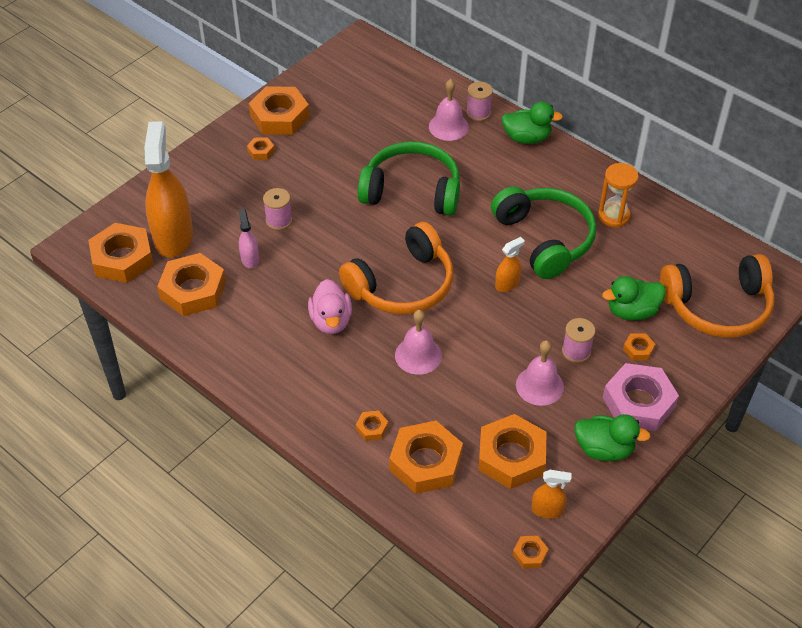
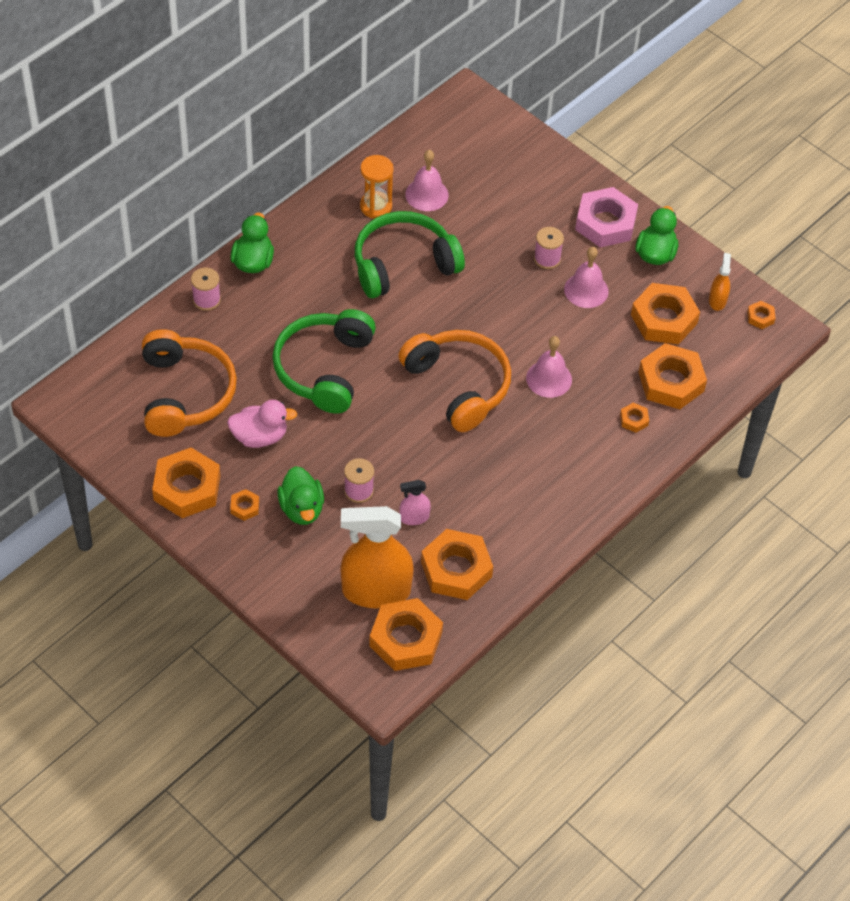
camera: 90 degrees left, 5 degrees up
pink duck [308,279,352,334] -> pink duck moved to [227,400,297,448]
pink bell [429,79,469,141] -> pink bell moved to [405,150,449,211]
orange spray bottle [495,237,525,292] -> none
green duck [602,276,666,320] -> green duck moved to [277,466,324,525]
orange nut [623,333,655,360] -> none
orange headphones [660,254,775,338] -> orange headphones moved to [142,329,237,437]

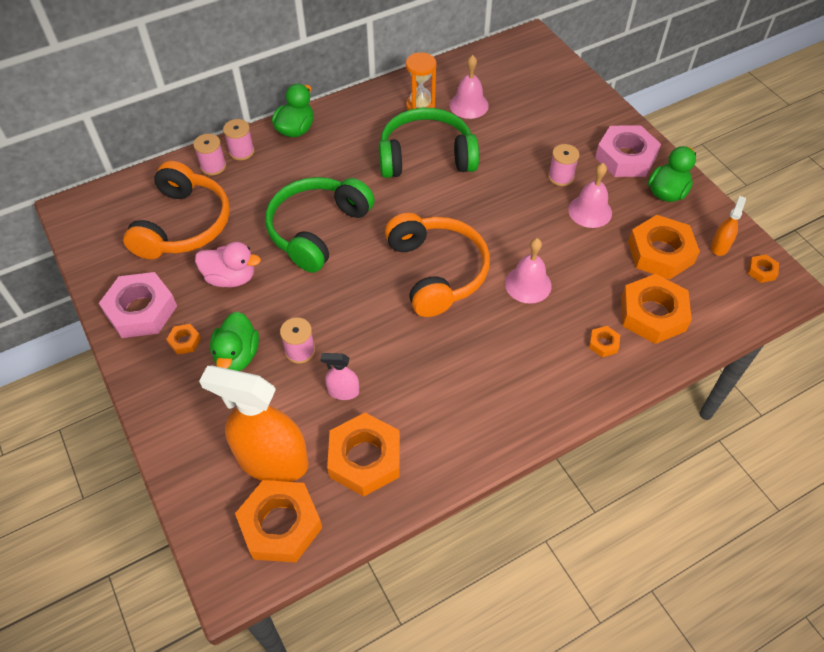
camera: 20 degrees right, 0 degrees up
orange nut [152,448,220,518] -> pink nut [99,272,177,338]
none -> pink spool [193,134,226,175]

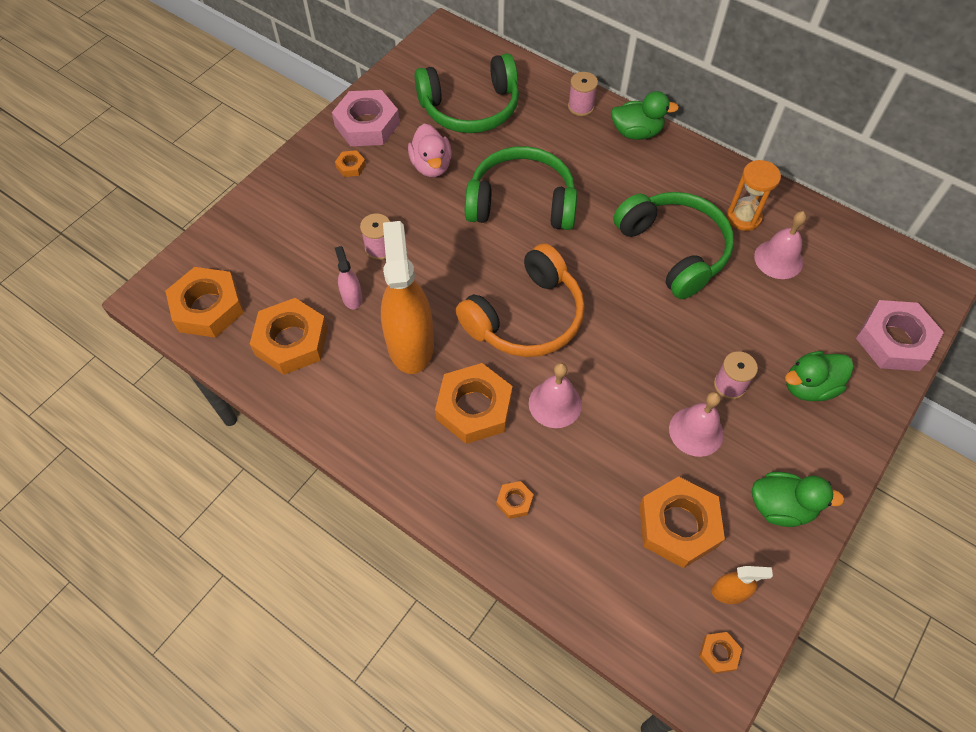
camera: 65 degrees right, 5 degrees up
orange headphones [123,161,230,259] -> green headphones [414,53,519,133]
pink spool [193,134,226,175] -> none
orange spray bottle [199,366,309,482] -> orange spray bottle moved to [381,221,434,374]
green duck [210,312,259,371] -> green duck moved to [785,351,854,401]
pink nut [595,125,661,177] -> pink nut moved to [856,300,944,371]
orange nut [621,274,692,344] -> orange nut moved to [435,363,512,444]

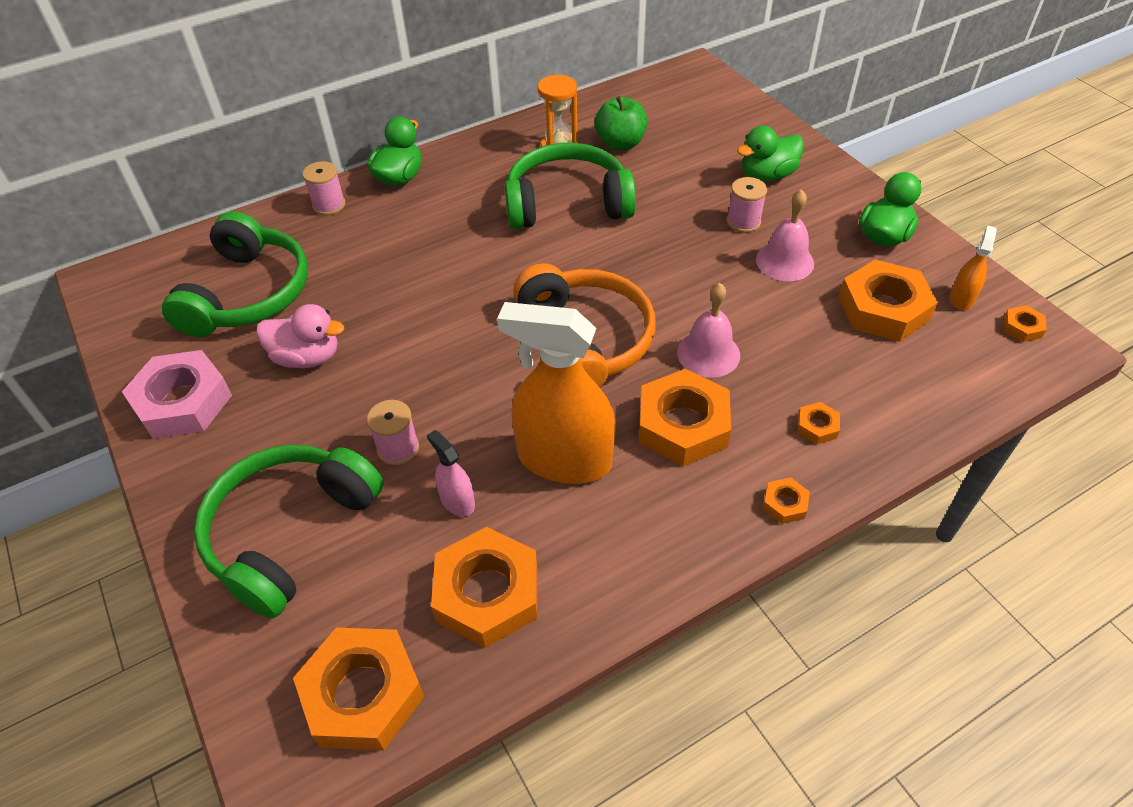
camera: 65 degrees left, 10 degrees down
orange nut [335,150,366,177] -> orange nut moved to [763,477,810,524]
pink spray bottle [335,246,363,310] -> pink spray bottle turned 45 degrees clockwise [427,430,475,517]
green headphones [465,146,577,230] -> green headphones moved to [194,445,384,618]
pink bell [754,211,807,279] -> green apple [595,96,648,150]
green duck [785,351,854,401] -> green duck turned 60 degrees clockwise [737,126,804,182]
pink nut [856,300,944,371] -> none

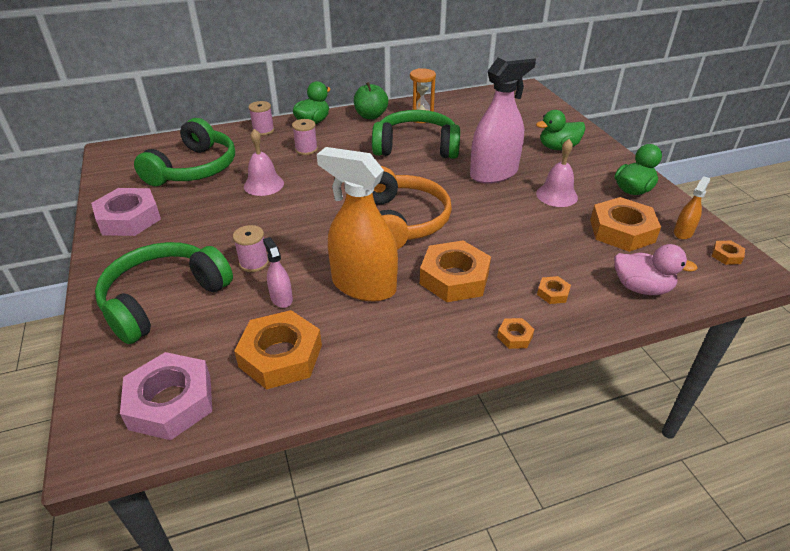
camera: 10 degrees right, 10 degrees down
pink duck [256,304,344,368] -> pink duck moved to [614,244,698,295]
orange nut [293,627,425,750] -> pink nut [120,352,212,440]
green apple [595,96,648,150] -> green apple moved to [354,82,388,119]
pink bell [677,283,740,378] -> pink bell moved to [244,129,284,196]
pink spool [727,177,767,233] -> pink spool moved to [292,119,318,155]
none -> pink spray bottle [470,54,536,184]

